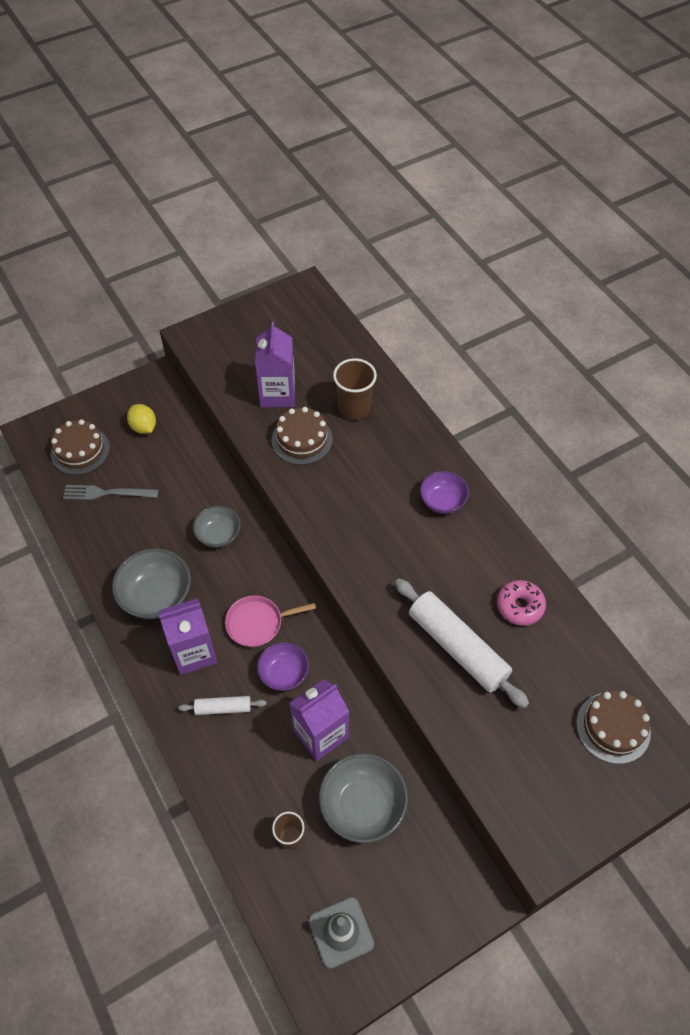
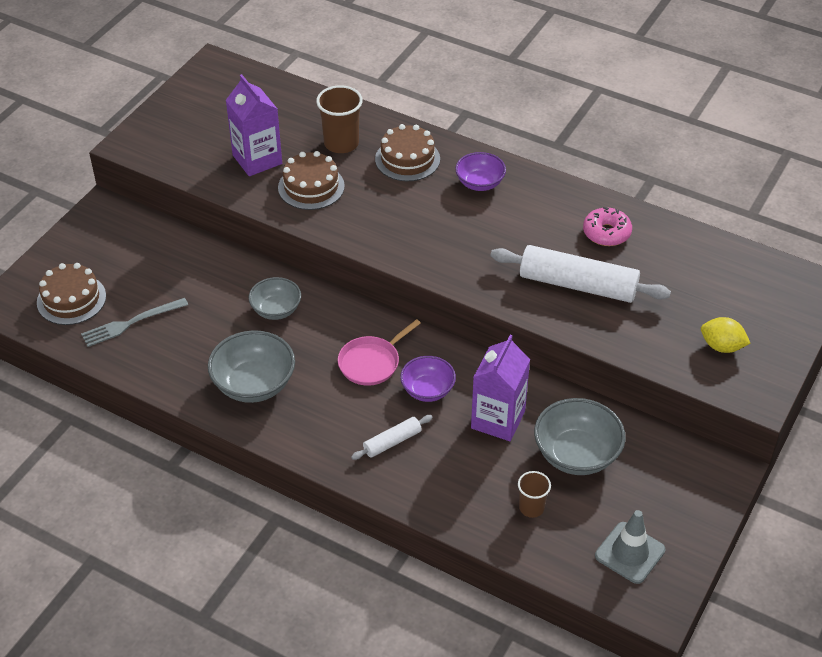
camera: 30 degrees left, 10 degrees down
yellow lemon [127,404,156,434] -> yellow lemon moved to [701,317,750,353]
purple carton [159,598,217,675] -> none
brown cake [576,691,651,764] -> brown cake moved to [375,124,440,181]

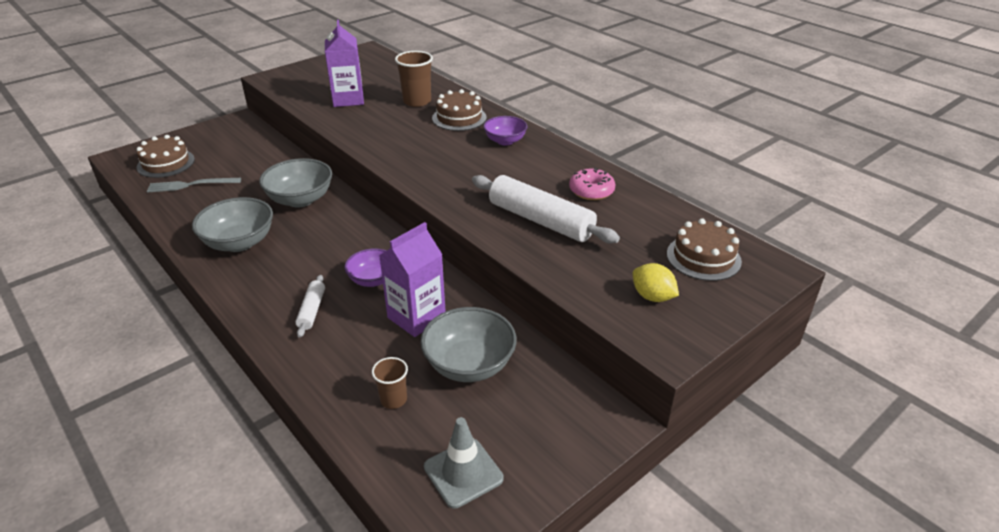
camera: 20 degrees right, 10 degrees down
grey bowl [249,277,301,320] -> grey bowl [259,158,332,207], size x1.57
brown cake [278,151,345,210] -> brown cake moved to [667,218,742,281]
pink pan [338,319,421,386] -> none
white rolling pin [351,415,433,460] -> white rolling pin turned 75 degrees counterclockwise [295,275,325,338]

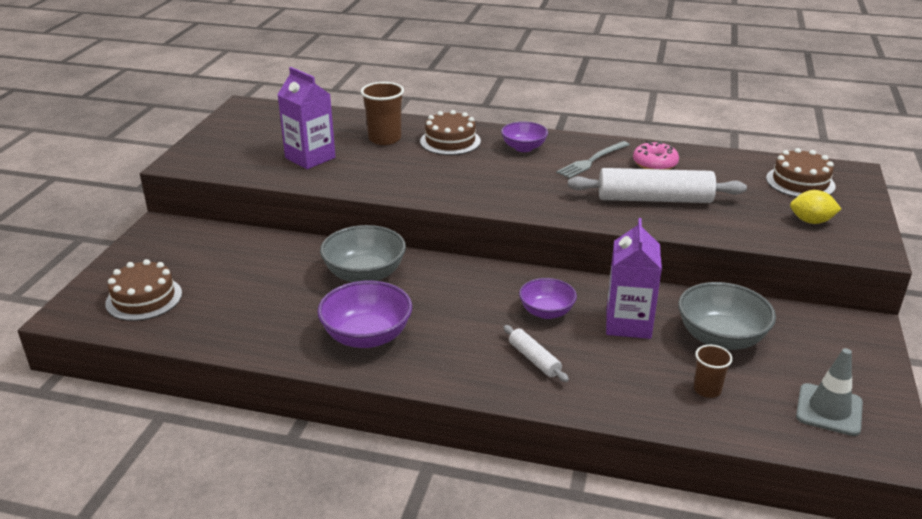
camera: 35 degrees left, 5 degrees down
grey fork [147,178,241,193] -> grey fork moved to [556,141,630,178]
grey bowl [192,197,273,252] -> purple bowl [317,281,412,348]

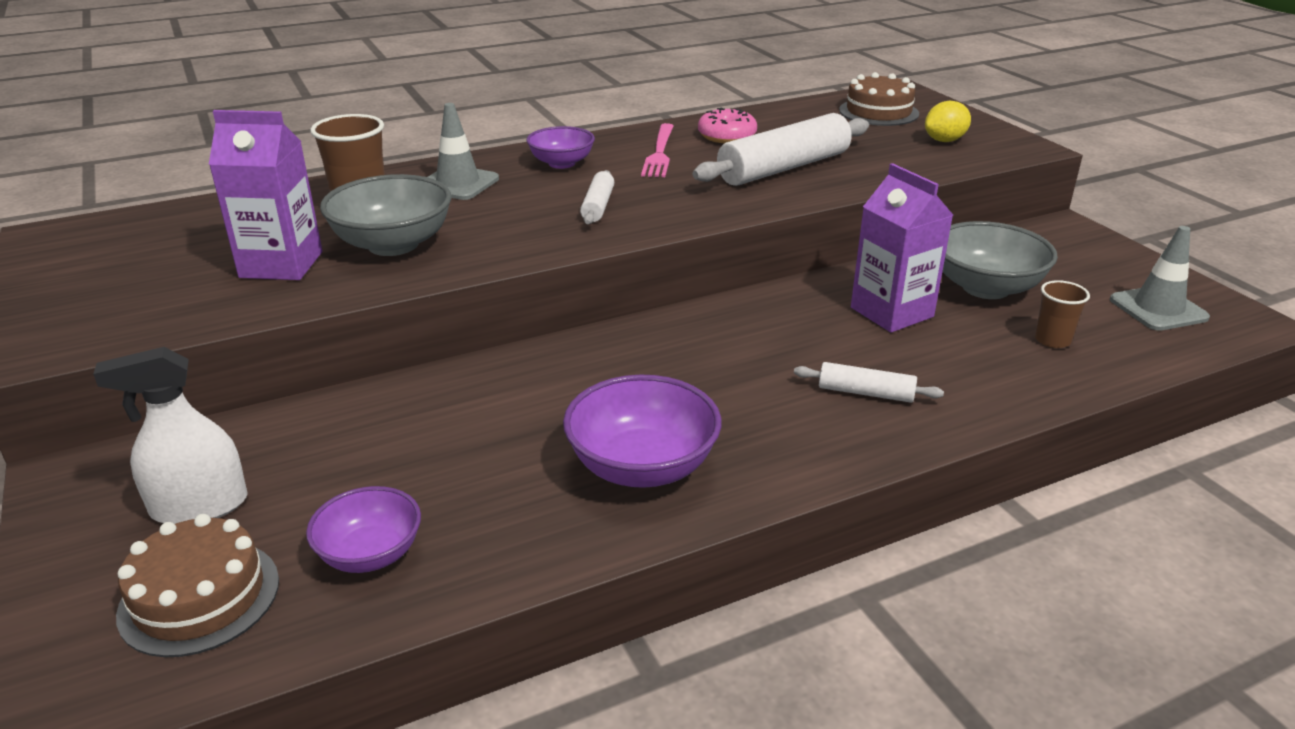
camera: 40 degrees left, 0 degrees up
grey bowl [320,225,406,282] -> grey bowl moved to [320,174,452,256]
brown cake [420,110,481,155] -> grey traffic cone [428,103,499,200]
purple bowl [519,278,577,319] -> purple bowl moved to [306,486,421,573]
grey fork [556,141,630,178] -> pink fork [641,123,674,177]
none -> white spray bottle [93,347,248,524]
none -> white rolling pin [580,170,614,224]

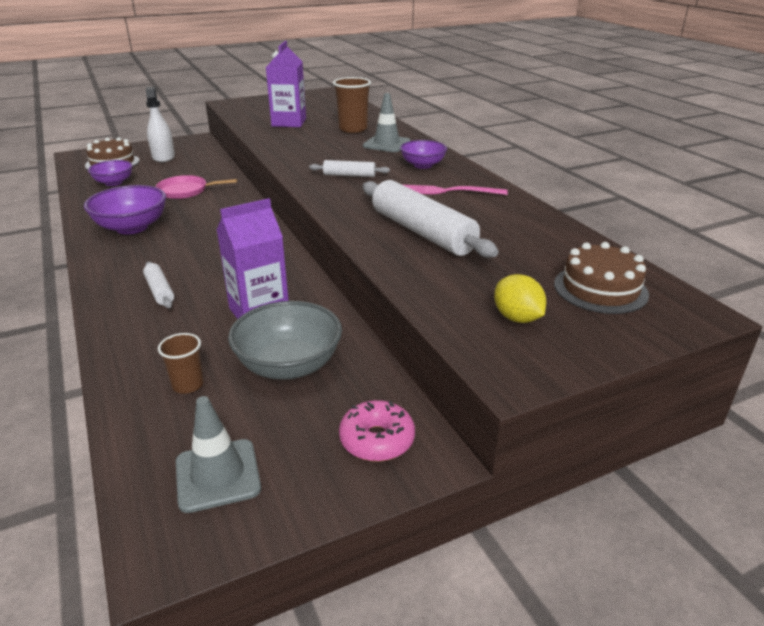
camera: 90 degrees right, 0 degrees up
grey bowl [320,174,452,256] -> none
pink donut [698,108,757,143] -> pink donut moved to [339,400,415,462]
white rolling pin [794,362,944,403] -> white rolling pin turned 45 degrees counterclockwise [143,262,174,308]
none -> pink pan [156,175,237,199]

